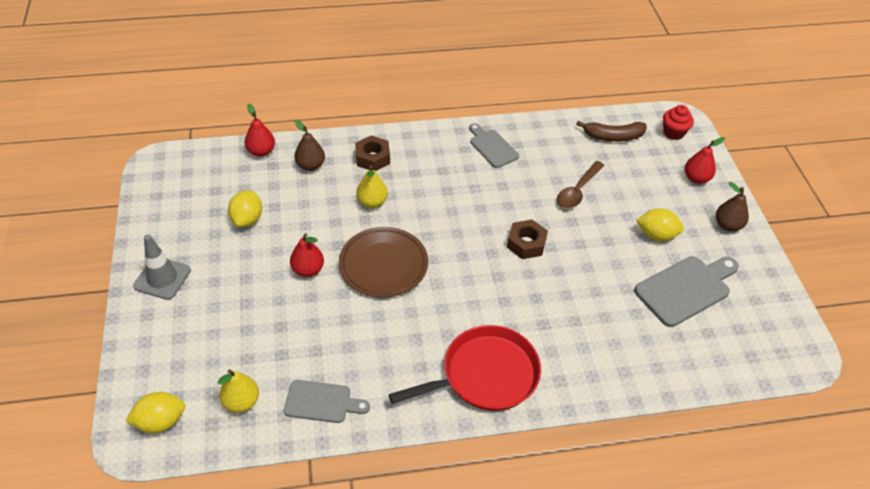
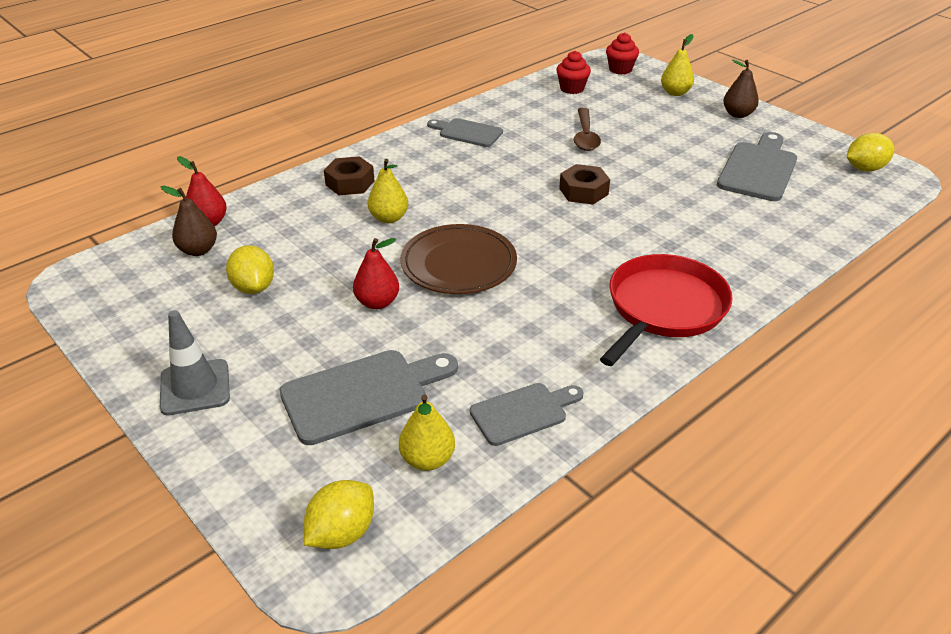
camera: 30 degrees left, 10 degrees down
brown pear [294,120,325,171] -> brown pear moved to [161,186,217,256]
brown banana [576,120,647,142] -> red cupcake [556,51,591,94]
yellow lemon [636,208,684,241] -> yellow lemon moved to [847,133,894,172]
red pear [685,137,725,184] -> yellow pear [661,34,694,96]
none -> grey cutting board [280,350,458,445]

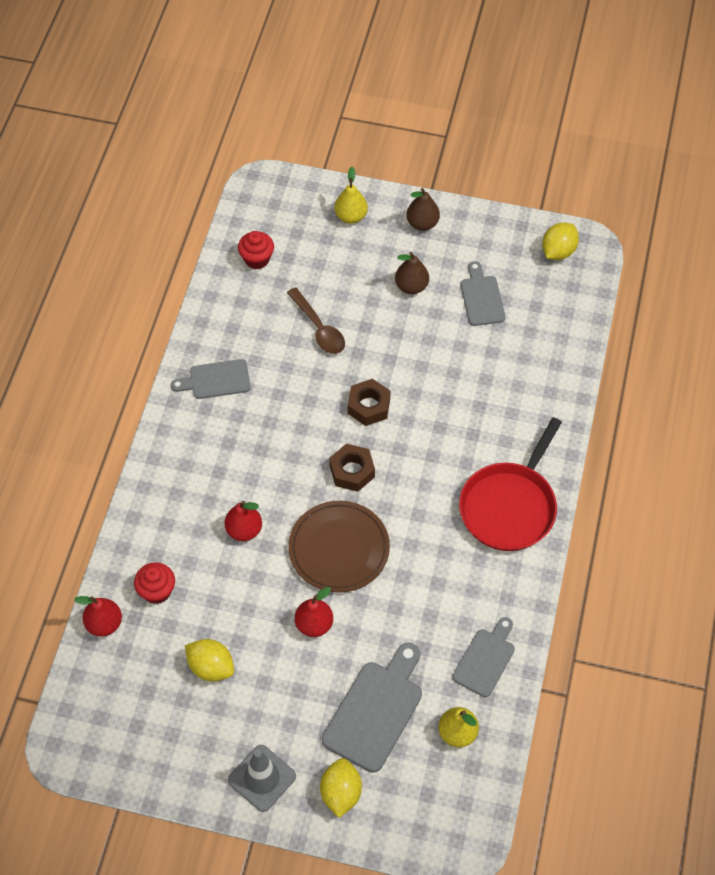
camera: 35 degrees left, 20 degrees up
brown pear [161,186,217,256] -> brown pear moved to [395,252,429,294]
yellow lemon [304,480,374,549] -> yellow lemon moved to [320,758,362,818]
brown nut [324,156,374,195] -> brown nut moved to [329,444,375,492]
yellow pear [368,159,408,223] -> red pear [225,501,262,541]
red pan [600,254,733,366] -> red pan turned 150 degrees counterclockwise [459,417,562,551]
red cupcake [606,32,639,74] -> red cupcake moved to [134,562,175,604]
grey cutting board [717,132,797,201] -> grey cutting board [461,261,506,326], size x0.64

